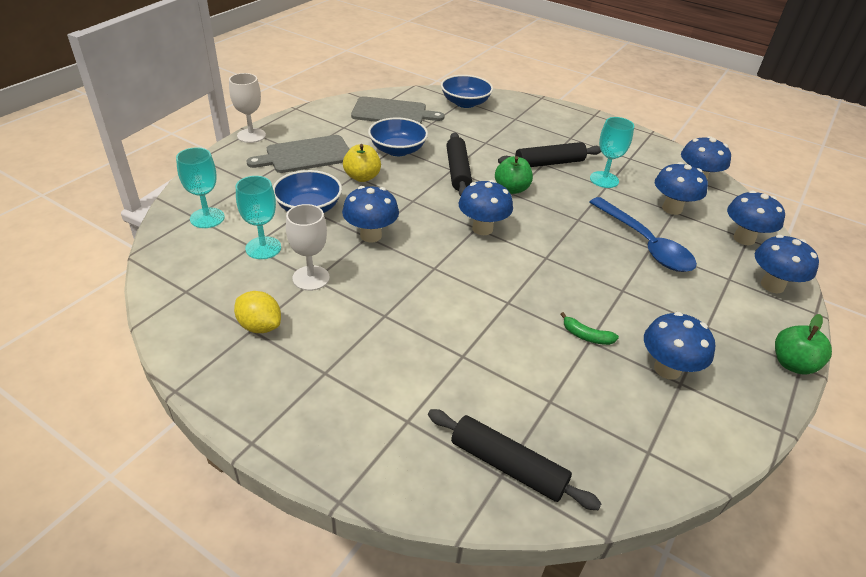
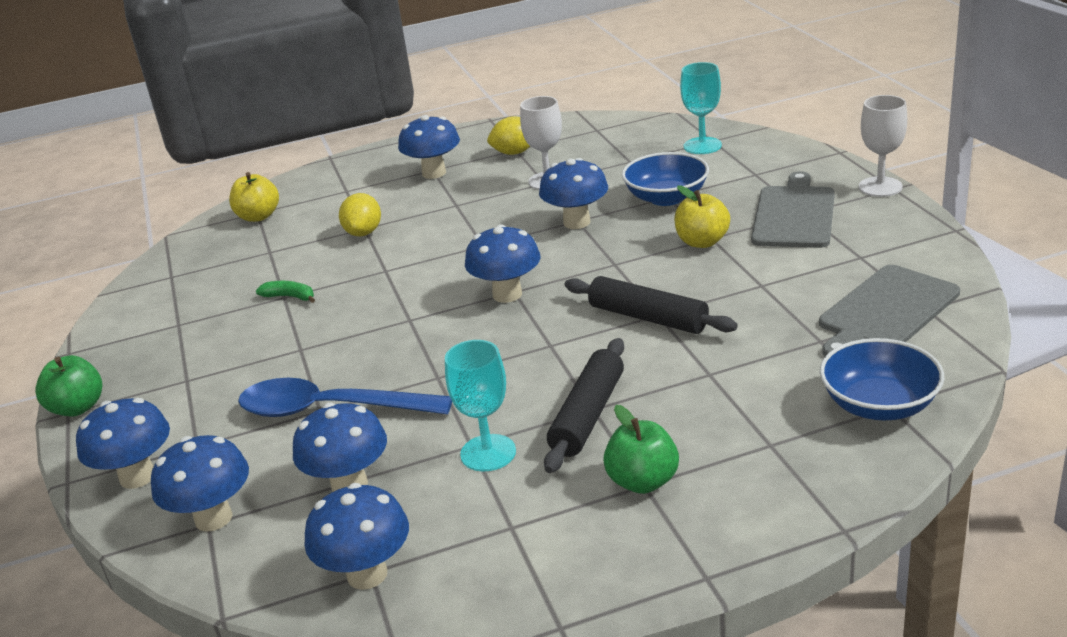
camera: 135 degrees right, 10 degrees down
turquoise goblet [236,176,281,259] -> none
blue bowl [368,118,428,156] -> none
black rolling pin [428,409,602,510] -> yellow apple [229,172,279,222]
green apple [495,156,533,194] -> green apple moved to [603,405,679,494]
green banana [561,312,619,345] -> green banana turned 45 degrees clockwise [256,281,315,303]
blue mushroom [644,312,715,380] -> blue mushroom moved to [398,115,460,179]
none -> yellow lemon [339,193,381,236]

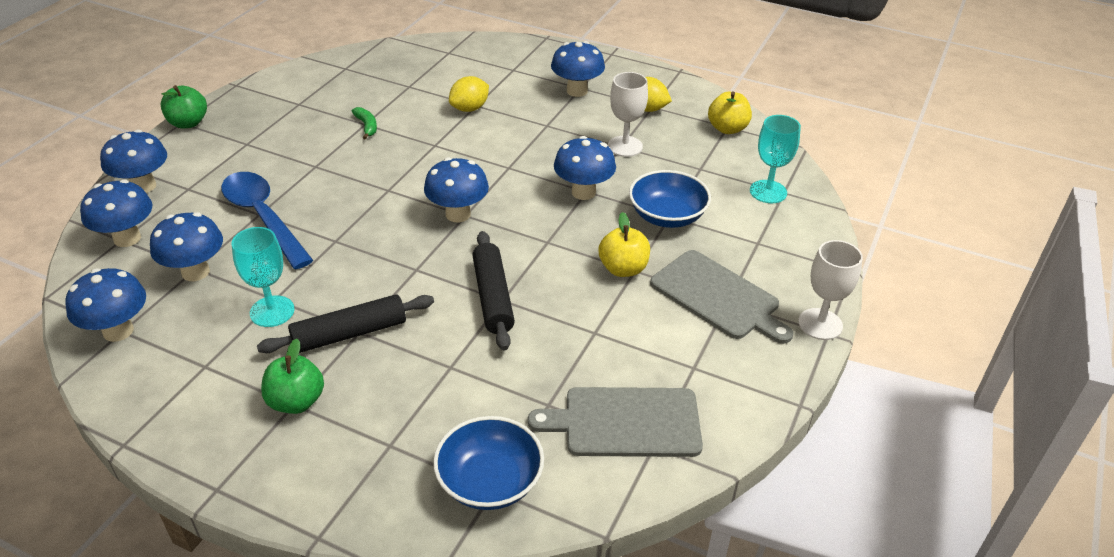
camera: 40 degrees right, 10 degrees up
yellow apple [229,172,279,222] -> yellow apple moved to [708,91,752,134]
grey cutting board [751,171,835,248] -> grey cutting board turned 75 degrees clockwise [650,250,793,344]

